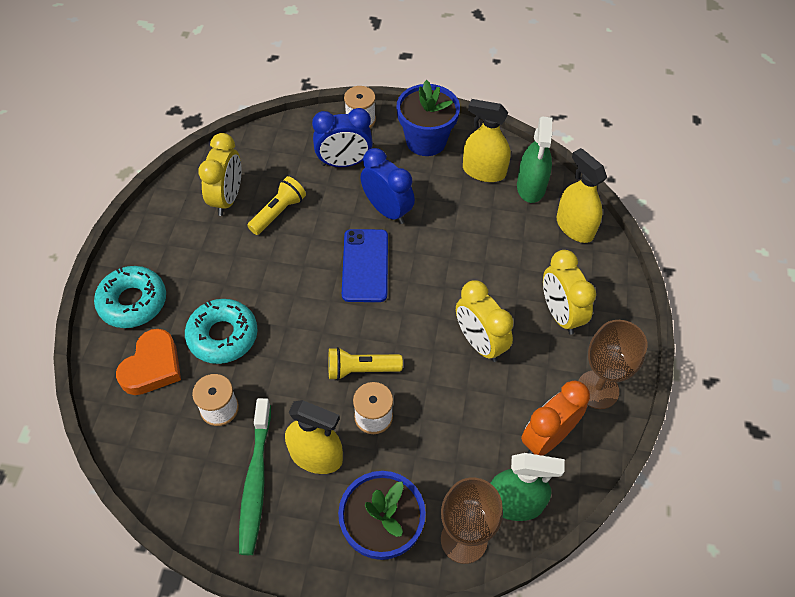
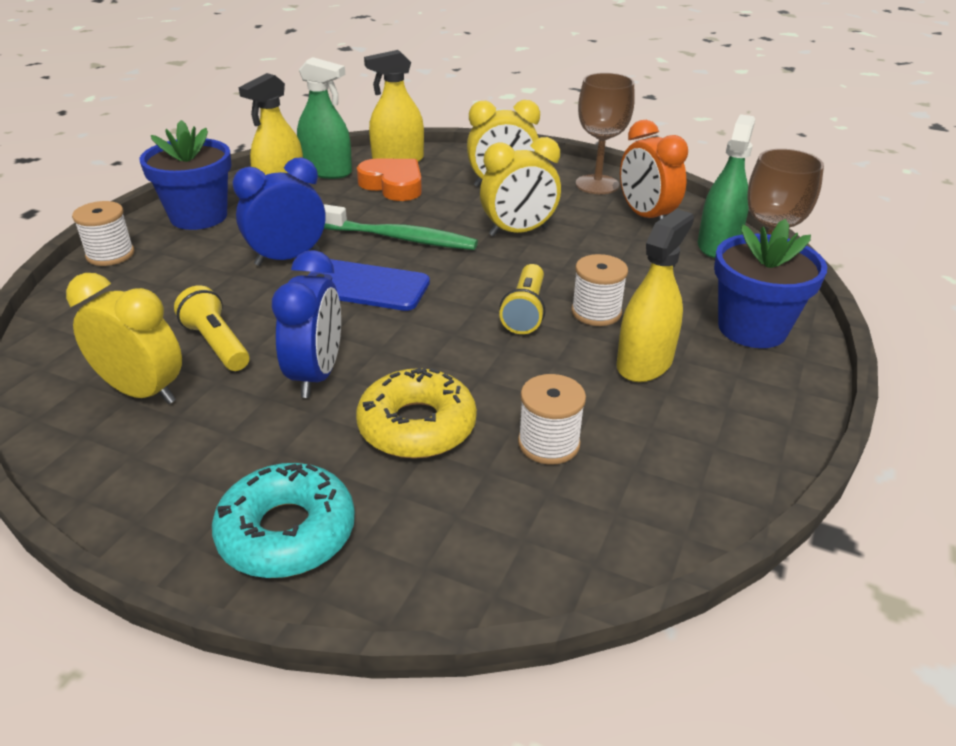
camera: 75 degrees left, 20 degrees down
orange heart [116,329,181,395] -> orange heart moved to [357,159,422,201]
turquoise donut [185,299,258,364] -> yellow donut [356,368,477,459]
green toothbrush [239,398,271,555] -> green toothbrush moved to [324,204,478,250]
blue clock [312,108,373,167] -> blue clock moved to [272,250,341,398]

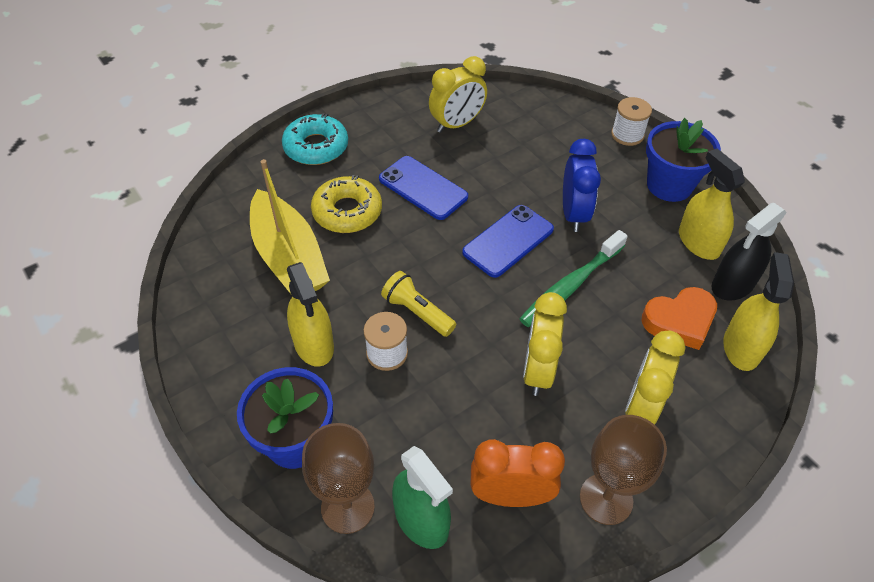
camera: 120 degrees right, 15 degrees up
yellow flashlight [174,285,249,371] -> none
blue clock [272,250,341,398] -> blue phone [379,156,468,220]
green spray bottle [297,57,352,179] -> black spray bottle [711,203,787,301]
white spool [518,374,586,465] -> yellow boat [250,159,330,294]

